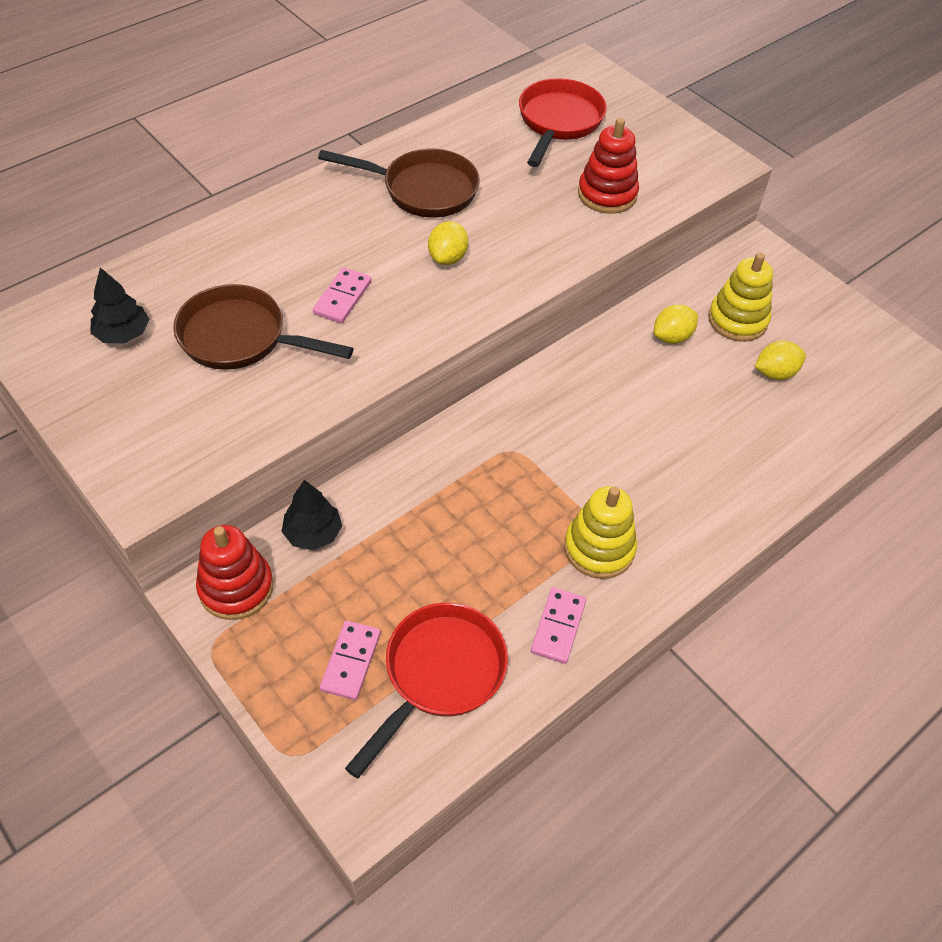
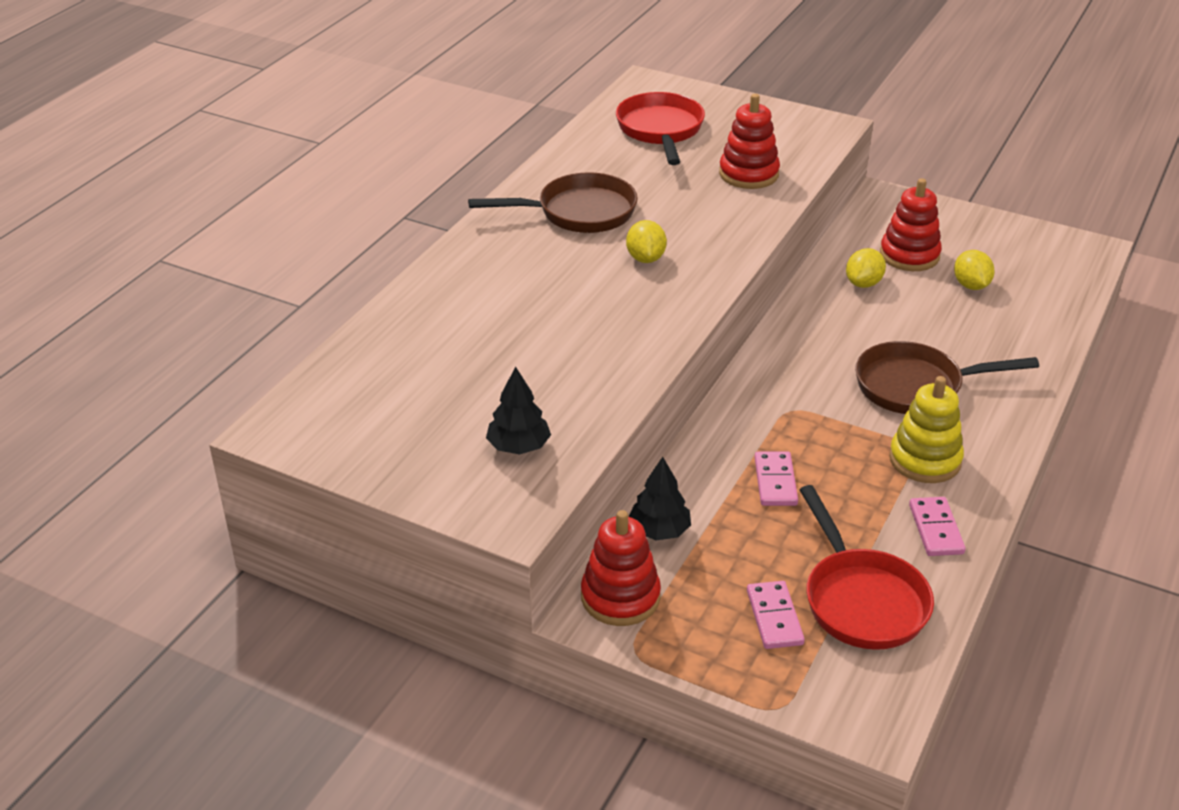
camera: 20 degrees left, 15 degrees down
black tree [90,268,149,343] -> black tree moved to [486,367,551,455]
brown pan [173,284,354,370] -> brown pan moved to [855,341,1039,414]
pink domino [313,267,371,323] -> pink domino moved to [755,452,798,506]
red pan [345,603,508,778] -> red pan turned 150 degrees clockwise [800,485,934,650]
yellow stacking toy [708,253,773,342] -> red stacking toy [880,178,942,271]
yellow lemon [755,341,806,380] -> yellow lemon turned 60 degrees counterclockwise [954,250,995,290]

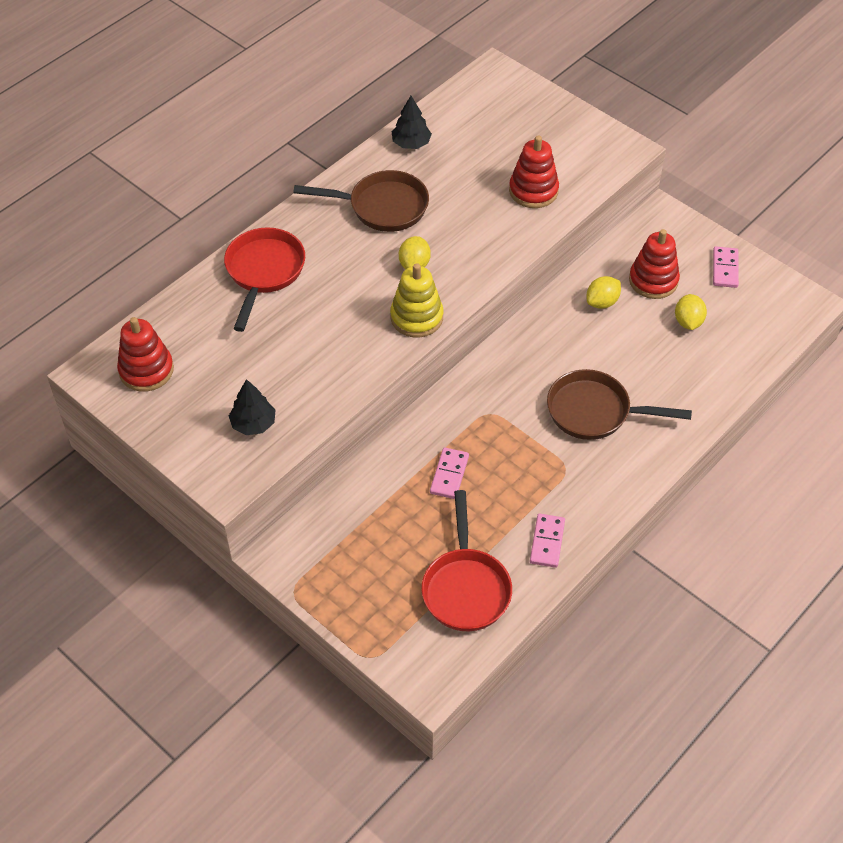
camera: 15 degrees right, 15 degrees up
red stacking toy [581,510,661,626] -> red stacking toy moved to [117,317,174,392]
red pan [616,92,705,165] -> red pan moved to [224,227,305,332]
black tree [629,457,691,540] -> black tree moved to [392,96,432,149]
pink domino [747,581,805,649] -> pink domino moved to [713,247,739,288]
yellow stacking toy [889,376,964,483] -> yellow stacking toy moved to [390,263,443,337]

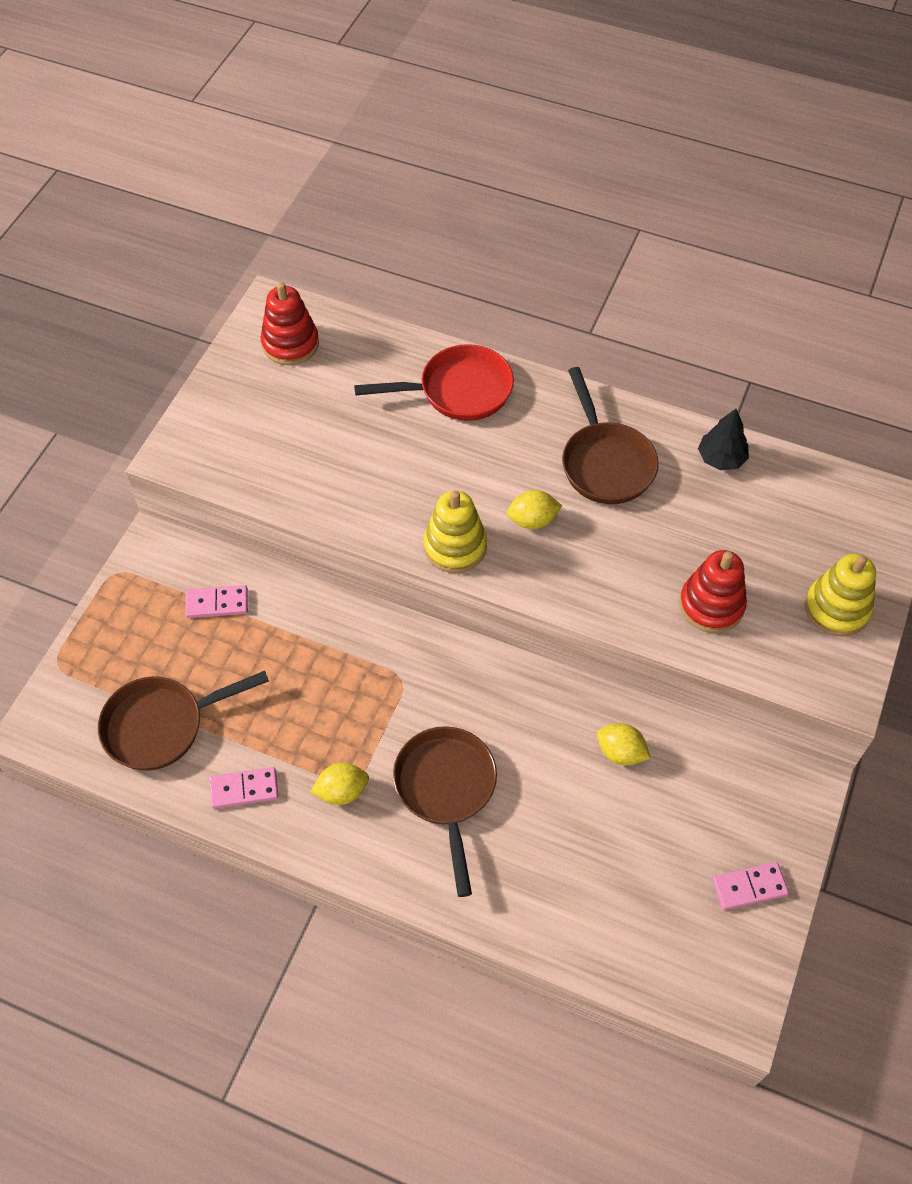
camera: 70 degrees right, 5 degrees up
black tree [229,379,276,435] -> none
red pan [421,490,512,631] -> brown pan [98,671,269,771]
pink domino [430,447,469,499] -> pink domino moved to [185,585,248,618]
red stacking toy [629,229,680,299] -> none
yellow lemon [675,294,707,330] -> yellow lemon moved to [311,763,369,805]
none -> yellow stacking toy [805,554,876,637]

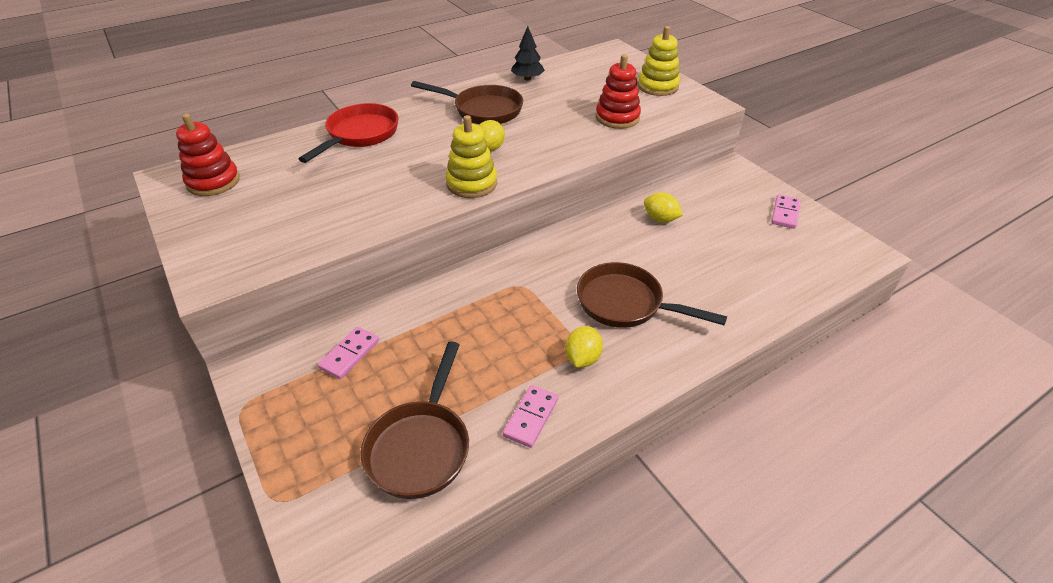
camera: 55 degrees left, 15 degrees down
yellow lemon [597,723,651,766] -> yellow lemon turned 60 degrees clockwise [644,192,683,223]

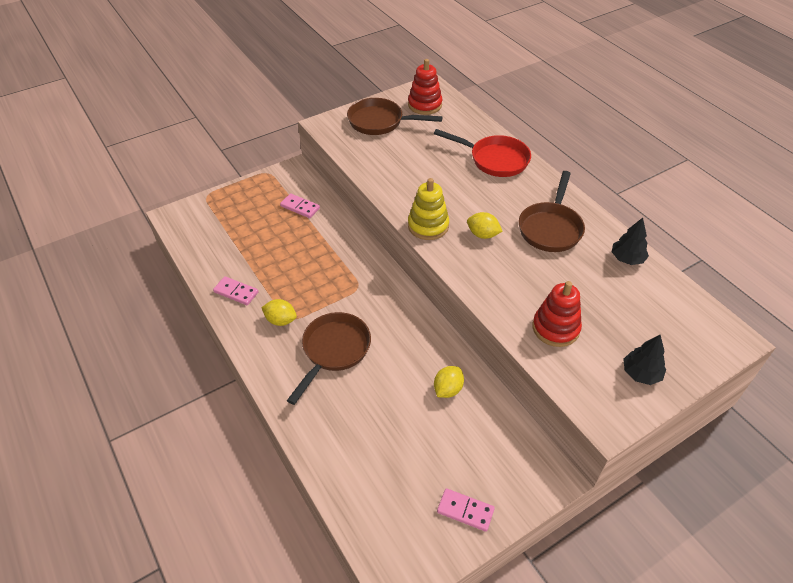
camera: 90 degrees right, 5 degrees up
brown pan [361,341,469,499] -> brown pan moved to [347,98,442,135]
yellow stacking toy [638,26,680,96] -> black tree [623,335,666,385]

